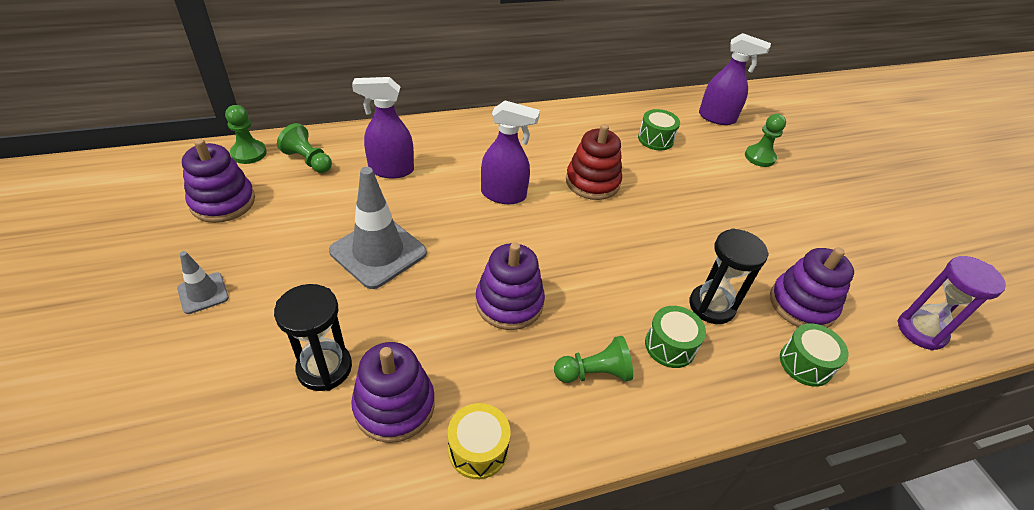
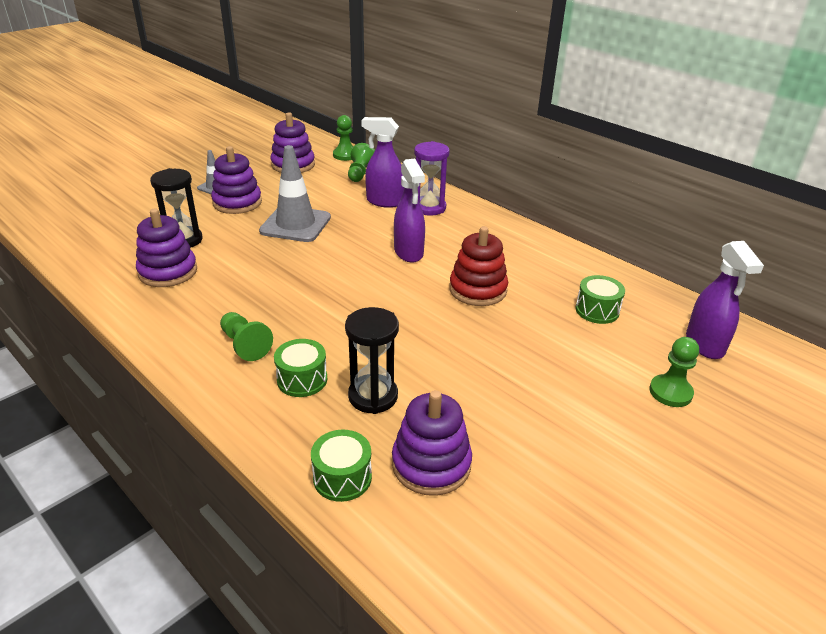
camera: 65 degrees right, 10 degrees down
purple spray bottle [352,77,414,178] -> purple spray bottle turned 45 degrees counterclockwise [361,117,404,208]
yellow drum [448,403,511,479] -> none
purple stacking toy [476,243,545,330] -> purple stacking toy moved to [211,146,262,214]
purple hourglass [897,256,1006,351] -> purple hourglass moved to [414,141,450,216]

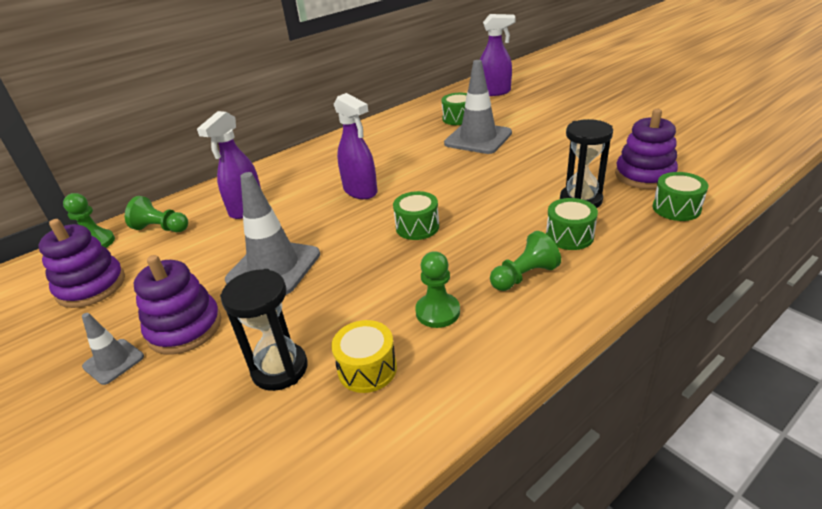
camera: 80 degrees left, 0 degrees up
purple stacking toy [136,208,197,287] -> yellow drum [331,320,397,393]
purple spray bottle [394,159,425,263] -> purple spray bottle turned 60 degrees clockwise [334,93,378,199]
purple hourglass [414,141,450,216] -> none
red stacking toy [449,226,508,306] -> none
green pawn [649,337,699,407] -> green pawn moved to [415,251,460,328]
none -> green drum [393,191,439,240]
none -> grey traffic cone [444,60,512,154]

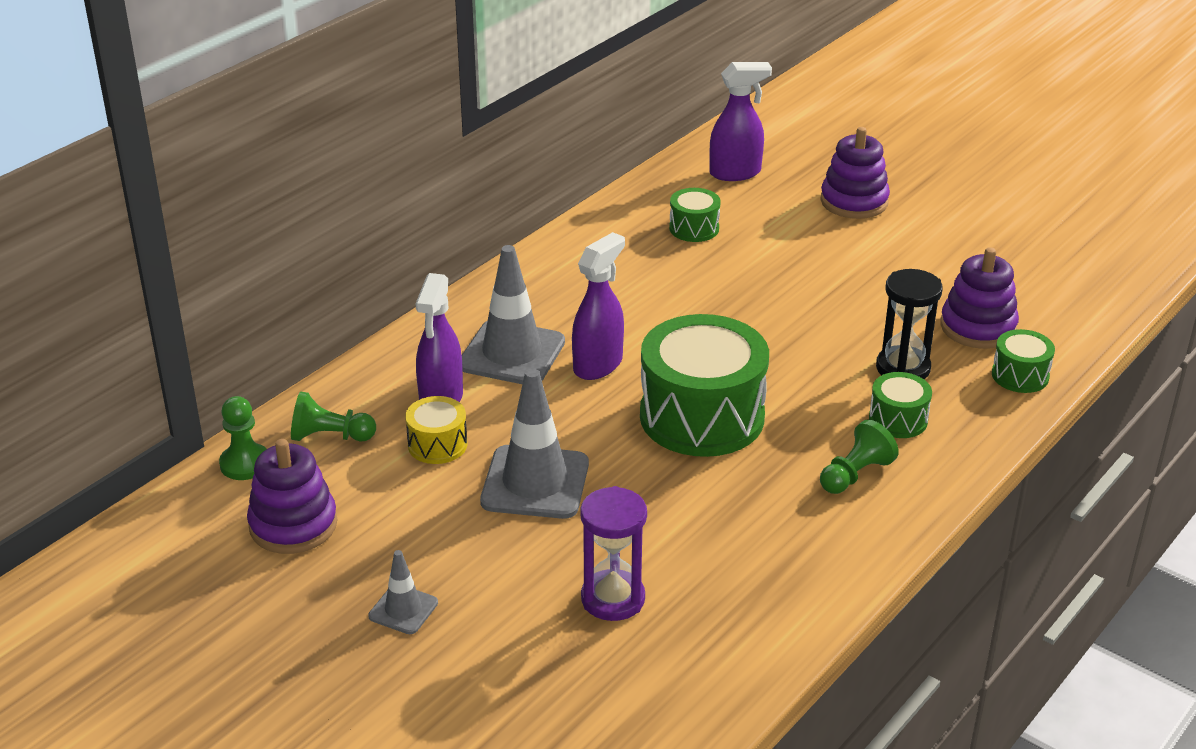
camera: 15 degrees left, 0 degrees up
purple stacking toy [134,255,221,355] -> purple stacking toy moved to [820,127,890,219]
black hourglass [220,269,308,391] -> purple hourglass [580,486,647,621]
yellow drum [331,320,397,393] -> yellow drum moved to [405,396,467,464]
purple spray bottle [334,93,378,199] -> purple spray bottle turned 90 degrees counterclockwise [572,232,625,380]
green drum [393,191,439,240] -> green drum [640,314,769,457], size x2.14
green pawn [415,251,460,328] -> none
grey traffic cone [444,60,512,154] -> grey traffic cone moved to [462,245,565,384]

